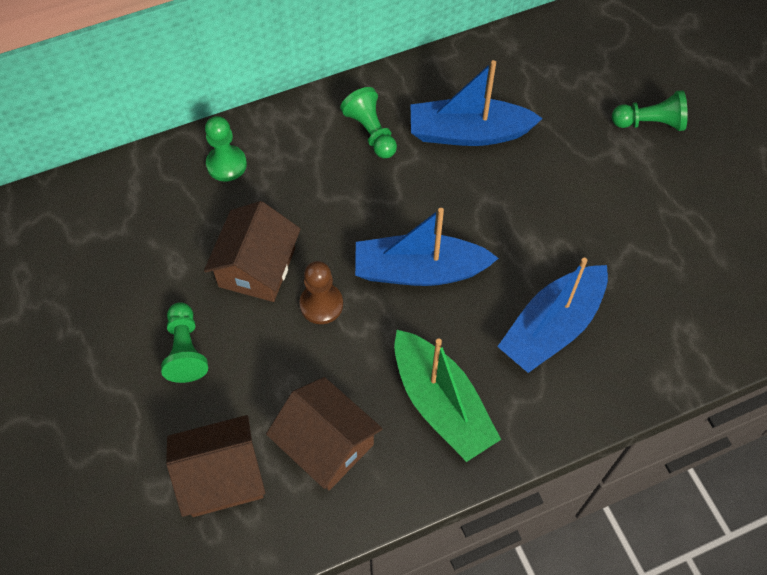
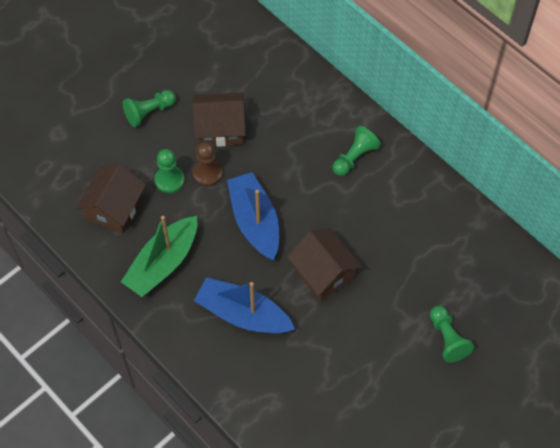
camera: 70 degrees right, 0 degrees up
brown house [166,415,266,517] -> brown house moved to [287,228,362,301]
green pawn [205,116,247,182] -> green pawn moved to [155,149,185,193]
blue boat [411,60,543,146] -> none

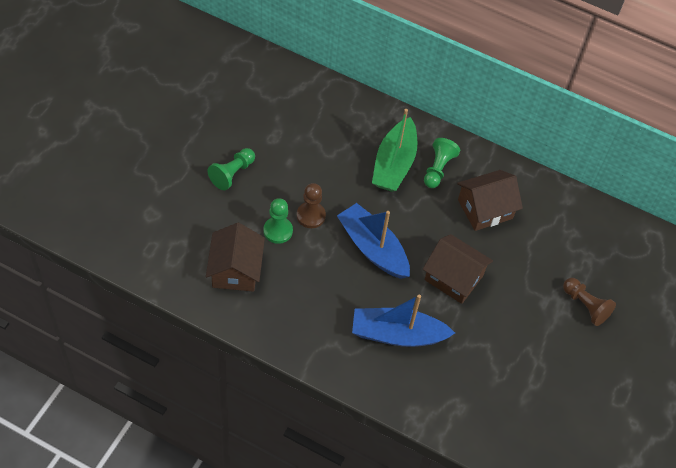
camera: 25 degrees left, 5 degrees down
green boat [121,216,197,297] -> green boat moved to [372,109,417,192]
brown house [193,93,246,147] -> brown house moved to [457,170,523,231]
green pawn [430,306,474,363] -> brown pawn [563,278,616,326]

